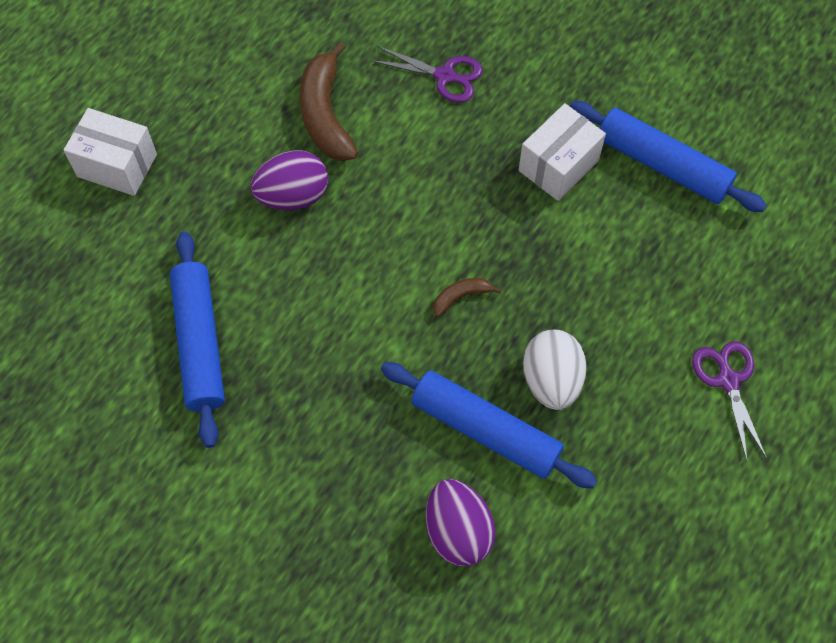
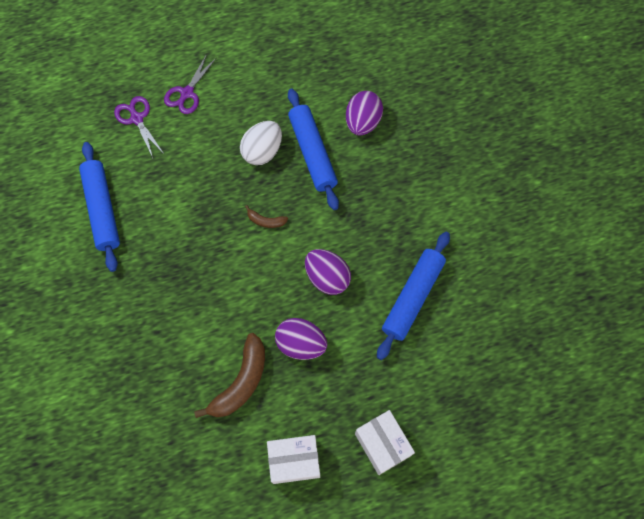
camera: 140 degrees left, 5 degrees up
purple scissors [371,46,483,103] -> purple scissors moved to [114,96,164,158]
white box [519,103,606,201] -> white box moved to [267,435,320,484]
none -> purple egg [305,249,351,295]

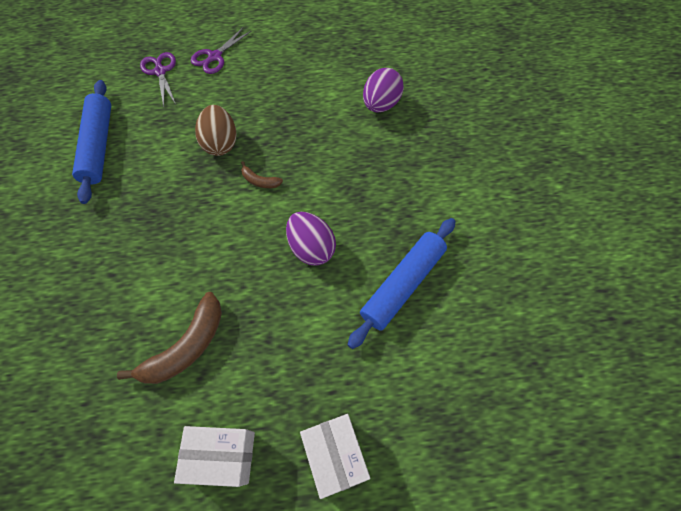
camera: 10 degrees right, 5 degrees down
white egg [240,121,282,165] -> none
purple egg [275,318,327,360] -> none
blue rolling pin [288,89,339,210] -> none
none -> brown egg [195,105,237,156]

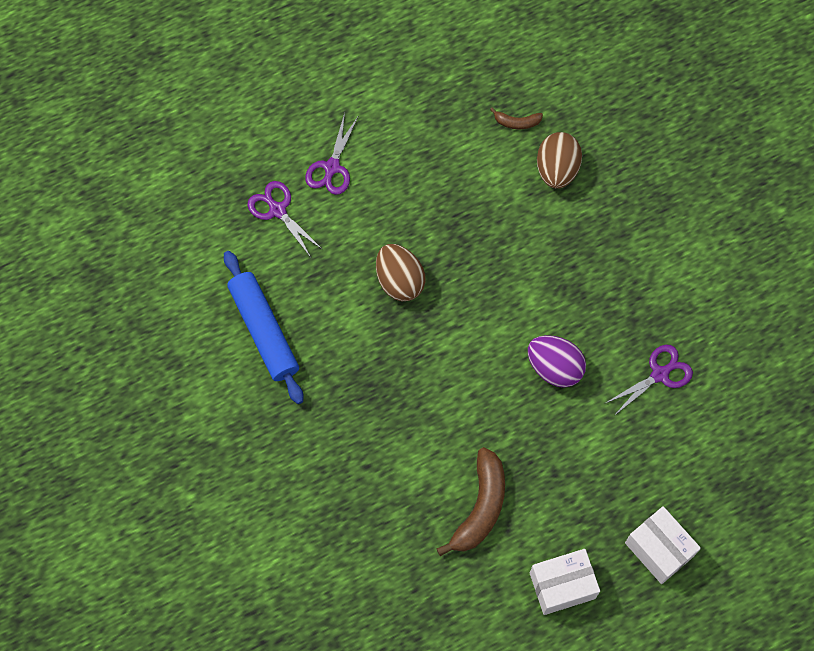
camera: 20 degrees left, 5 degrees up
brown banana [241,161,283,188] -> brown banana moved to [490,107,543,129]
blue rolling pin [348,218,456,349] -> purple scissors [604,345,693,416]
purple egg [363,68,404,112] -> brown egg [537,132,582,189]

